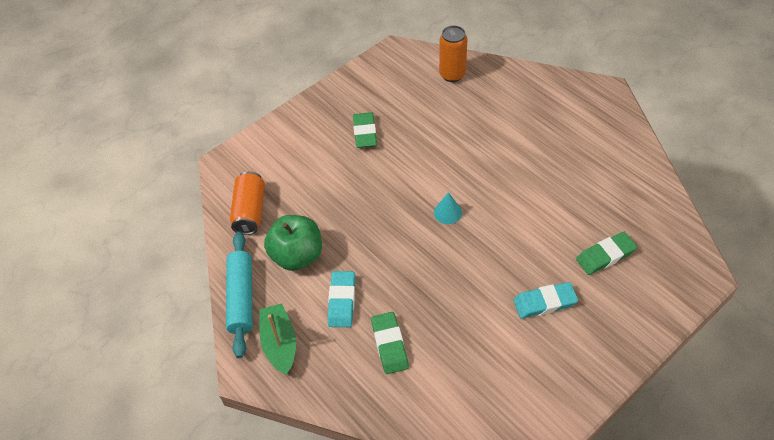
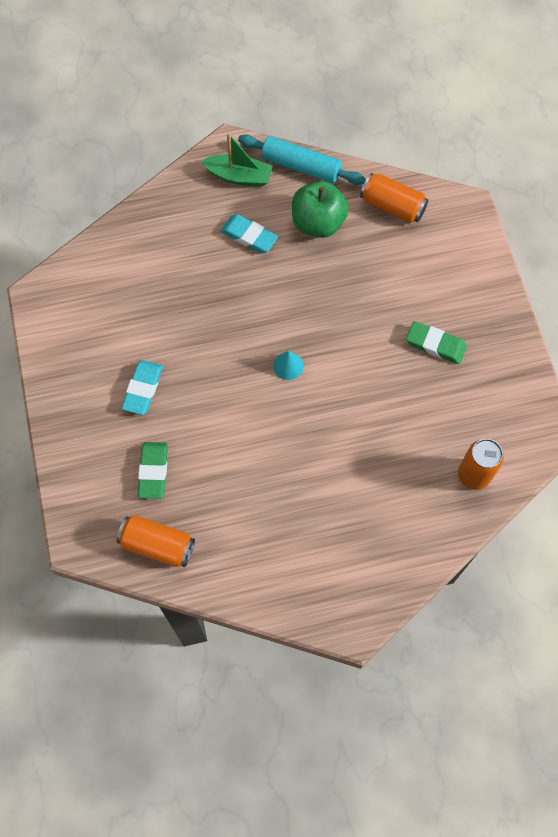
camera: 115 degrees right, 15 degrees up
green eraser [371,312,409,374] -> none
none -> orange can [117,515,195,567]

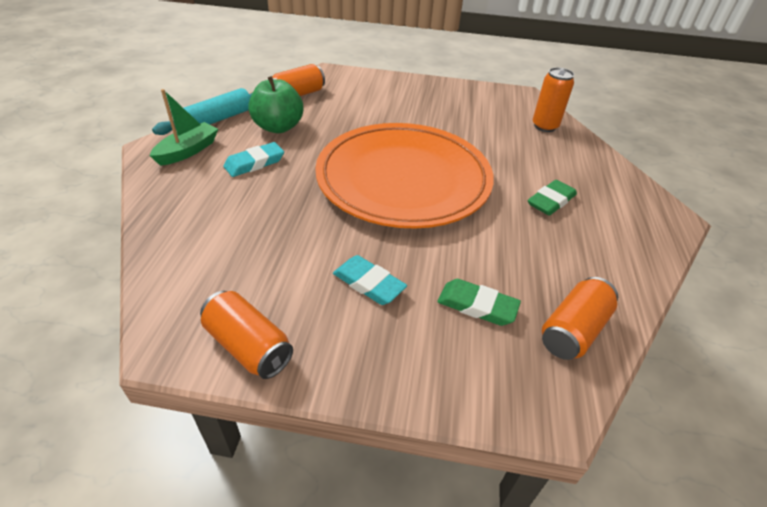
camera: 70 degrees left, 25 degrees down
turquoise cone [273,351,304,380] -> orange plate [315,123,494,229]
green eraser [406,321,467,364] -> green eraser moved to [528,180,577,216]
none -> orange can [200,291,293,379]

